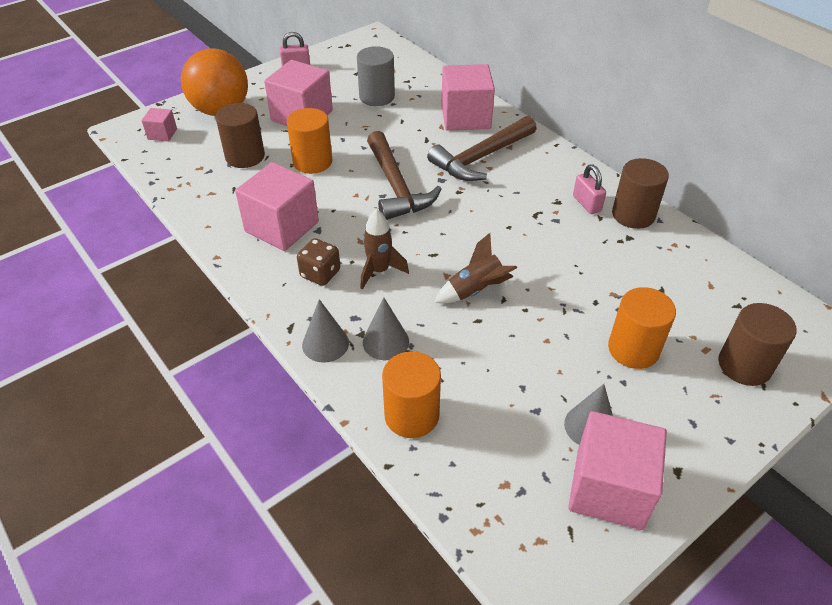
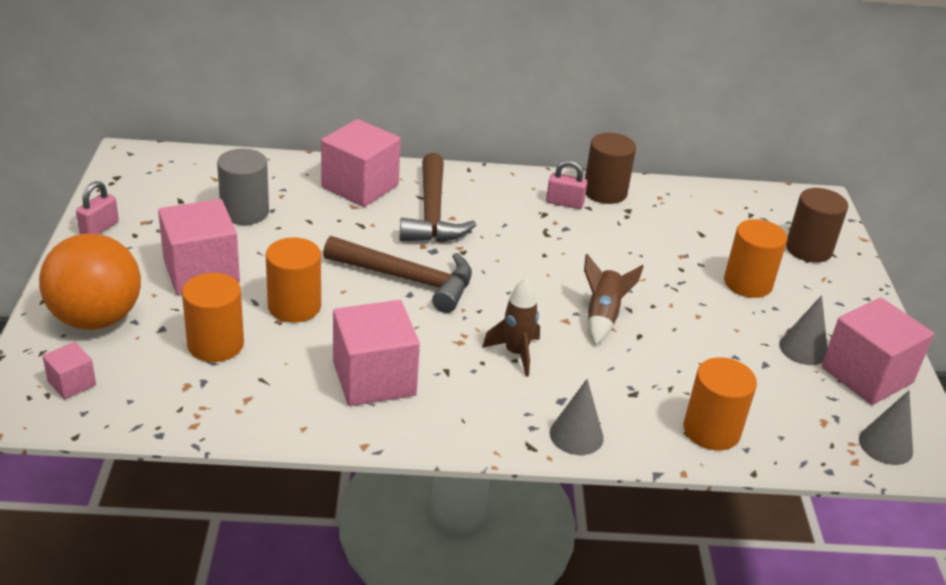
camera: 55 degrees left, 10 degrees down
brown cylinder [216,103,265,168] -> orange cylinder [182,273,244,362]
brown dice [297,238,340,286] -> none
grey cone [363,297,409,360] -> grey cone moved to [859,390,913,465]

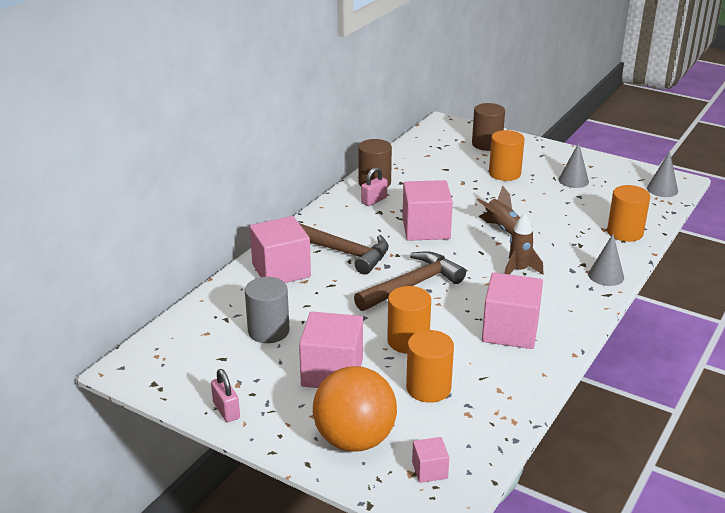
camera: 55 degrees left, 5 degrees down
pink cube [822,298,934,405] -> pink cube moved to [403,180,453,241]

